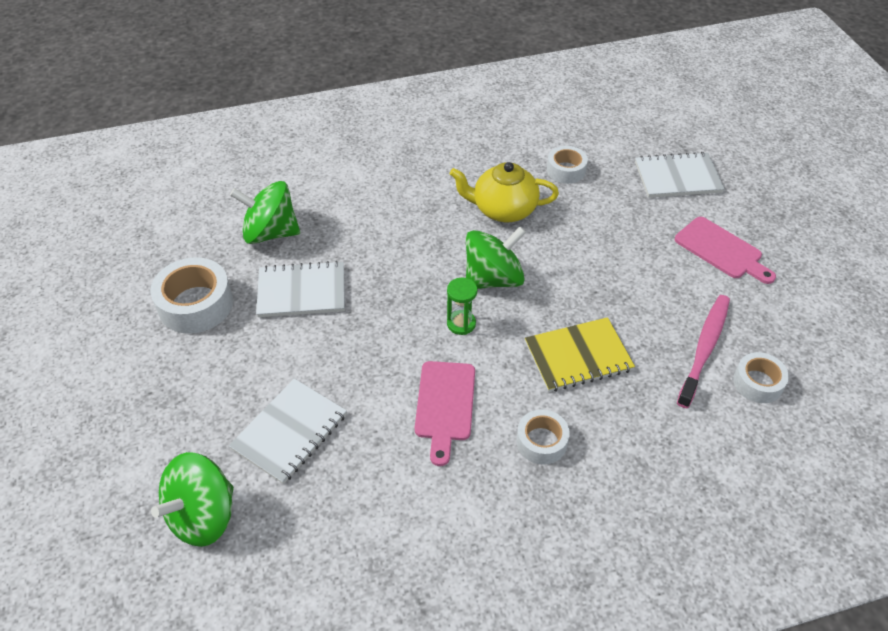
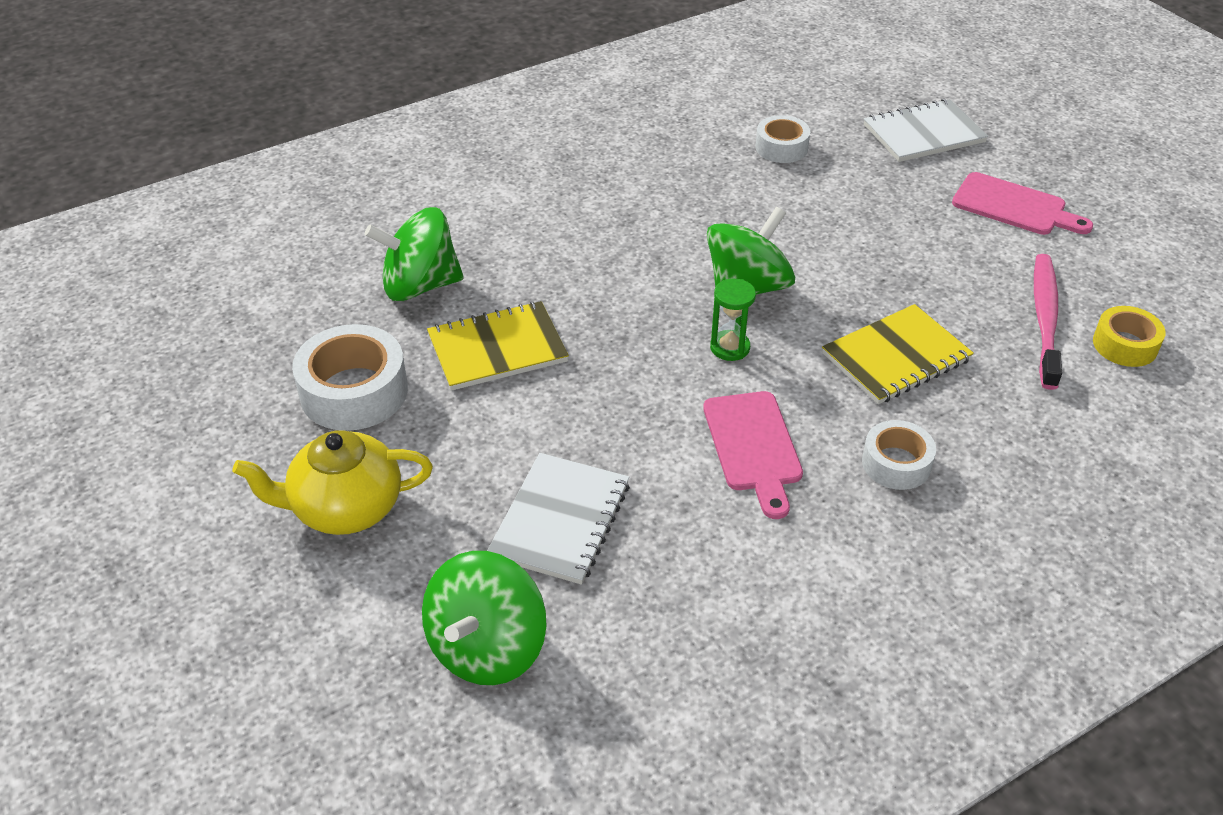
camera: 15 degrees left, 5 degrees down
white notebook [256,261,345,317] -> yellow notebook [427,301,569,391]
yellow teapot [450,162,559,222] -> yellow teapot moved to [232,430,433,535]
white tape [733,352,789,403] -> yellow tape [1093,306,1166,367]

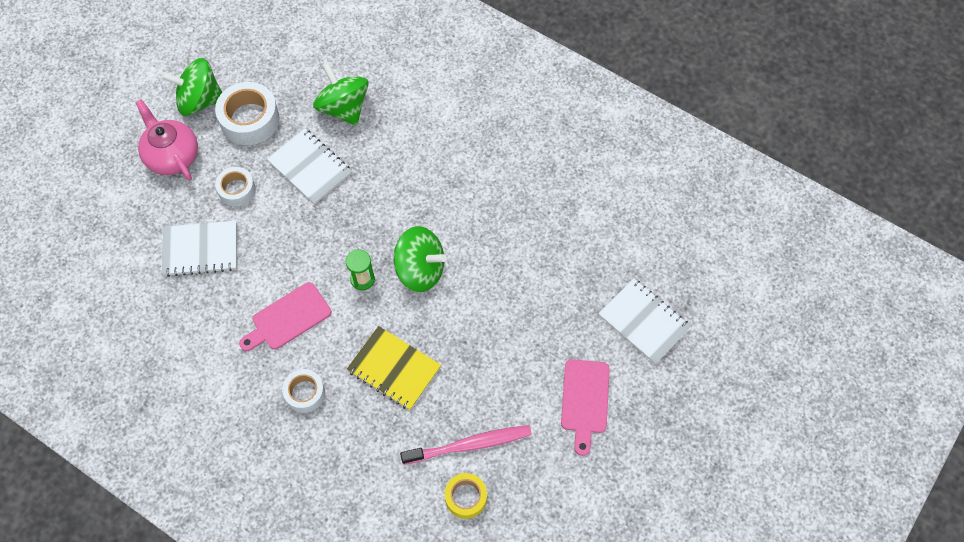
camera: 65 degrees right, 20 degrees up
yellow teapot [232,430,433,535] -> pink teapot [136,99,198,181]
green spinning top [422,551,546,685] -> green spinning top moved to [161,58,222,116]
yellow notebook [427,301,569,391] -> white notebook [267,128,352,205]
white tape [756,115,810,163] -> white tape moved to [215,167,256,207]

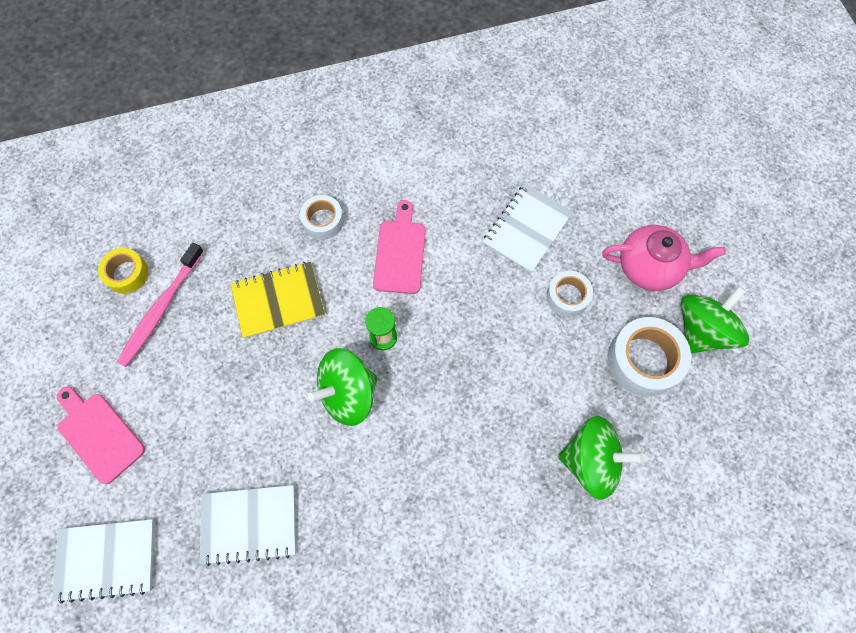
camera: 130 degrees right, 5 degrees up
white notebook [267,128,352,205] -> white notebook moved to [200,485,296,566]

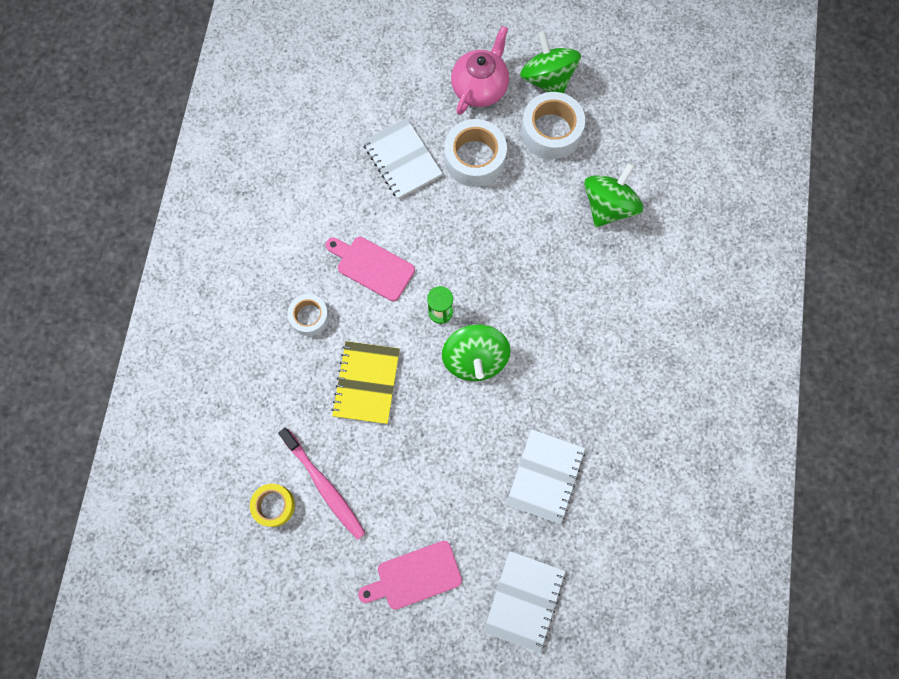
camera: 65 degrees left, 5 degrees up
white tape [546,271,593,317] -> white tape [444,119,507,187], size x1.65

